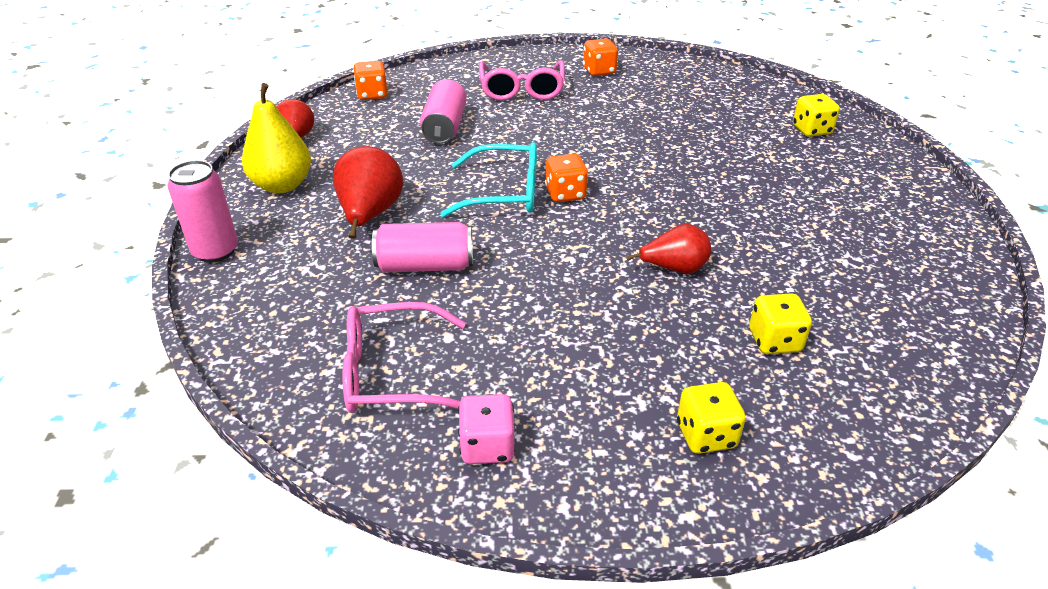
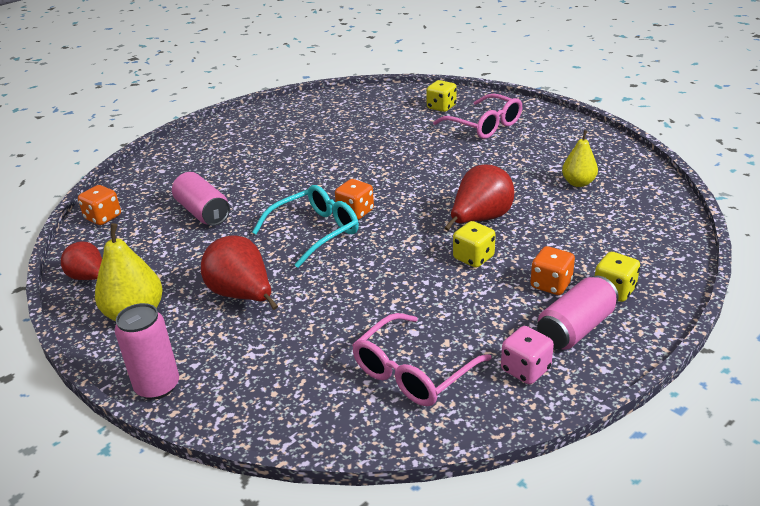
camera: 40 degrees left, 5 degrees down
pink can [372,222,473,272] -> pink can moved to [537,276,619,350]
pink glasses [479,60,565,101] -> pink glasses moved to [433,93,522,139]
orange dice [583,38,618,76] -> orange dice moved to [530,246,575,295]
red pear [626,224,711,273] -> red pear [444,164,514,231], size x1.53
yellow dice [749,293,812,354] -> yellow dice moved to [453,221,496,268]
none -> yellow pear [562,130,598,187]

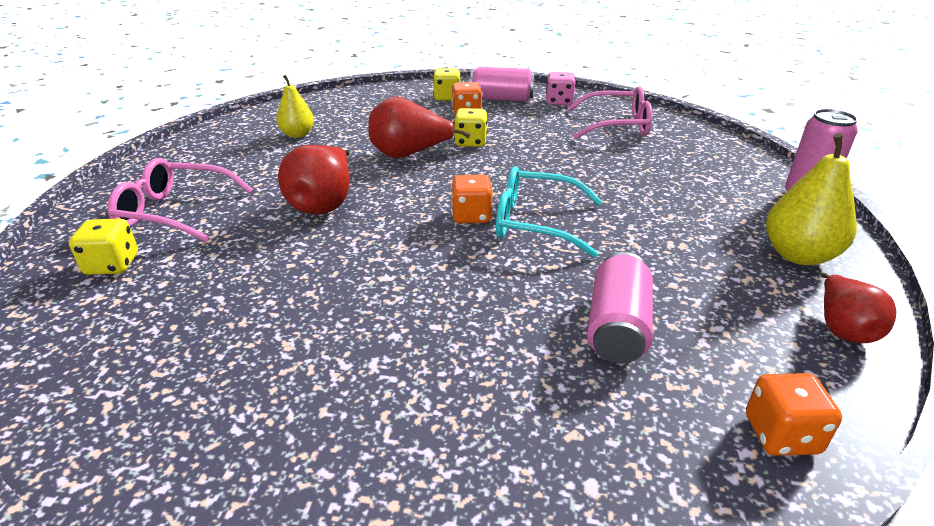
camera: 130 degrees left, 0 degrees up
red pear [201,235,278,310] -> red pear moved to [278,145,350,215]
pink glasses [433,93,522,139] -> pink glasses turned 90 degrees counterclockwise [108,158,253,242]

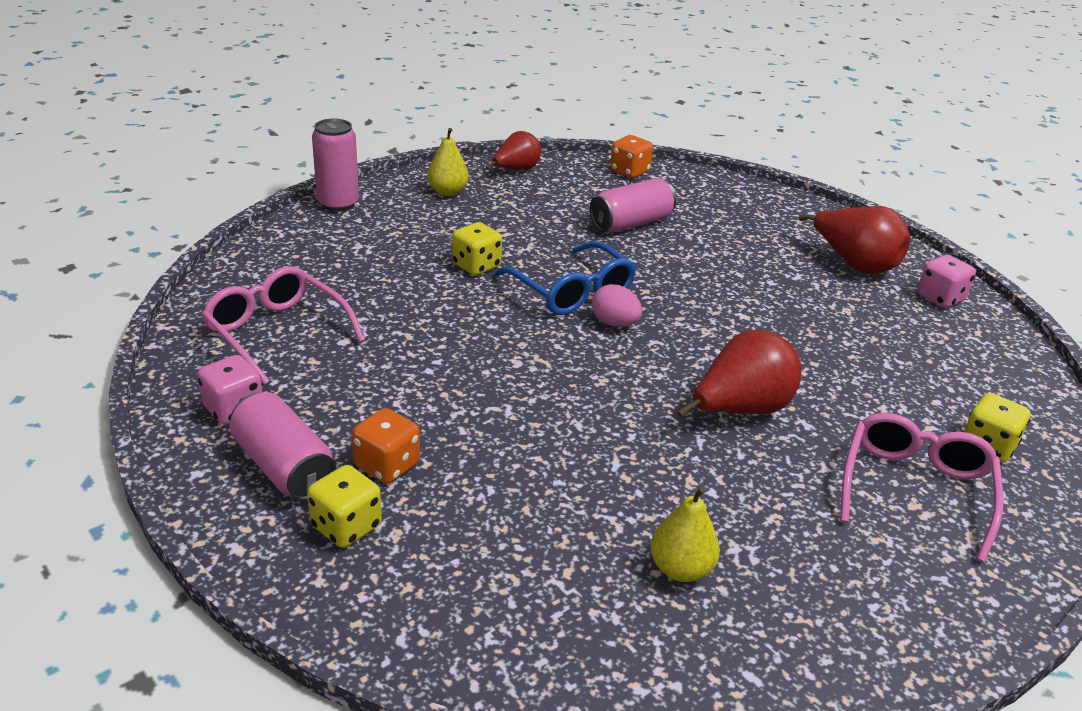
camera: 140 degrees left, 0 degrees up
pink glasses [108,158,253,242] -> pink glasses turned 120 degrees counterclockwise [840,413,1004,563]
red pear [368,97,471,158] -> red pear moved to [799,206,911,274]
orange dice [451,175,493,223] -> pink egg [592,284,642,327]
yellow dice [454,108,487,147] -> yellow dice moved to [452,222,502,275]
turquoise glasses [496,166,603,257] -> blue glasses [495,241,636,315]
yellow pear [766,133,857,265] -> yellow pear [427,128,469,196], size x0.66
none -> pink dice [917,255,976,308]

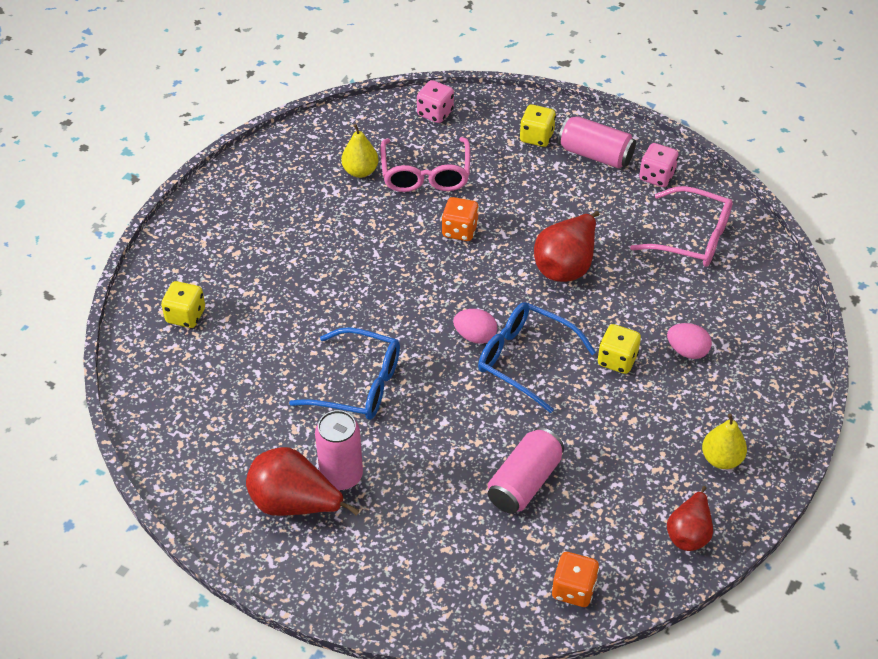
camera: 160 degrees right, 15 degrees up
pink can [312,118,359,211] -> pink can moved to [315,410,363,490]
orange dice [352,408,420,484] -> orange dice moved to [441,197,479,241]
red pear [677,330,802,418] -> red pear moved to [534,211,600,282]
pink glasses [840,413,1004,563] -> pink glasses moved to [381,137,470,192]
pink dice [917,255,976,308] -> pink dice moved to [417,80,454,123]
none -> blue glasses [289,327,400,420]
none -> pink egg [667,323,712,359]

